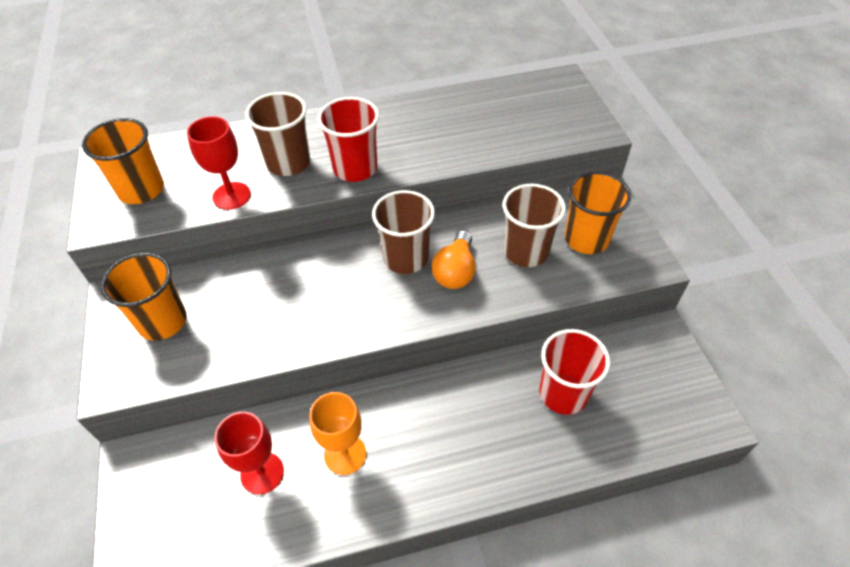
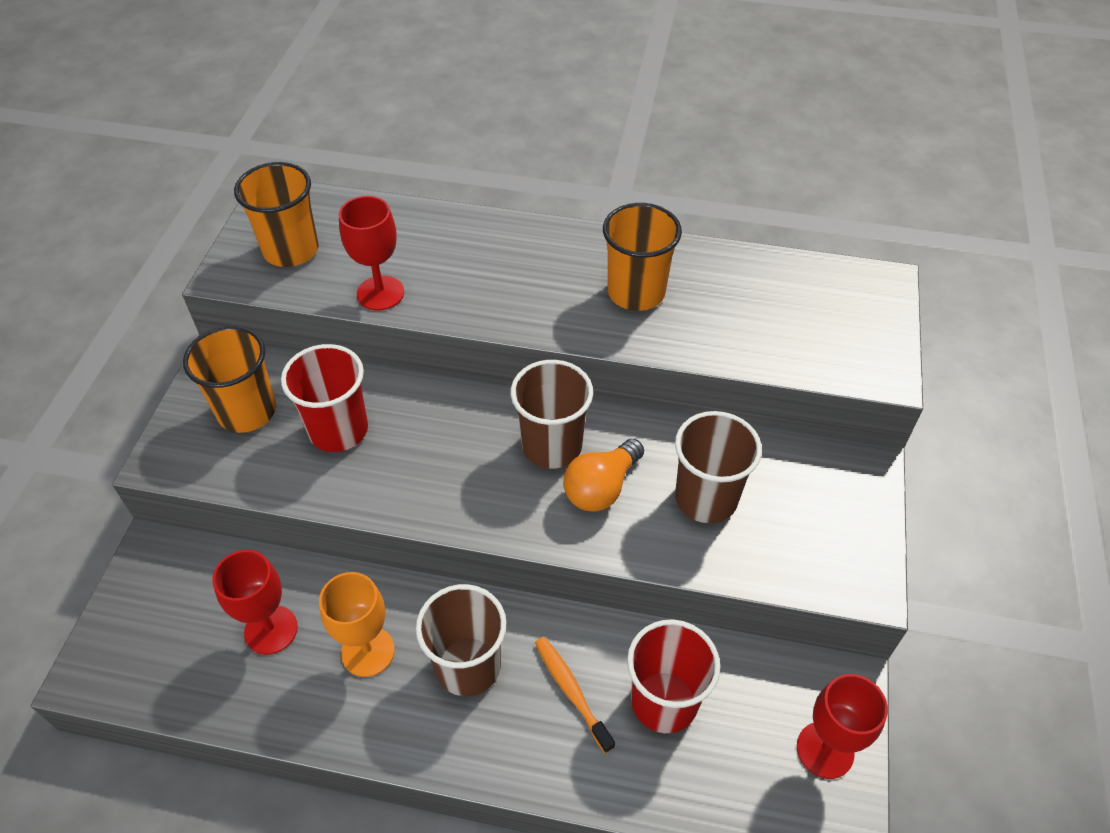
camera: 25 degrees right, 0 degrees up
brown cup [245,92,310,176] -> brown cup moved to [416,584,506,696]
red cup [317,97,379,182] -> red cup moved to [281,344,368,452]
orange cup [565,172,631,254] -> orange cup moved to [603,203,682,311]
none -> orange toothbrush [535,637,615,753]
none -> red goblet [797,674,888,779]

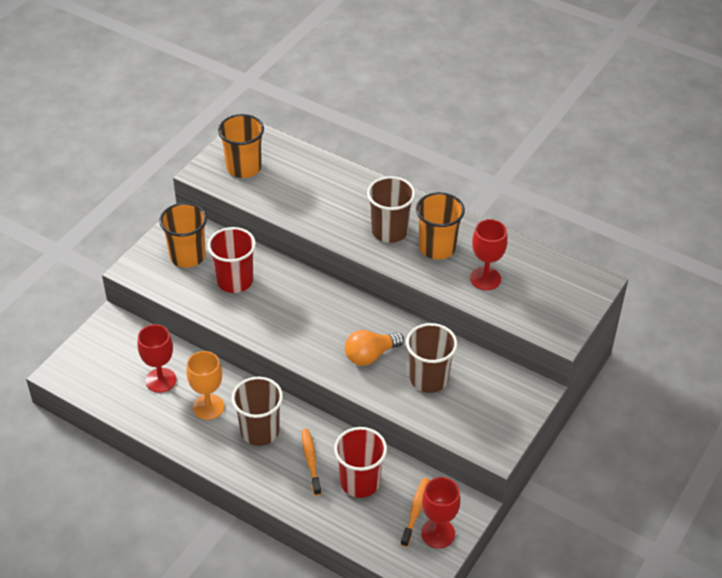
camera: 20 degrees right, 5 degrees down
red goblet [339,196,404,311] -> red goblet moved to [470,219,508,290]
brown cup [511,360,593,469] -> brown cup moved to [367,176,415,243]
none -> orange toothbrush [401,478,430,547]

